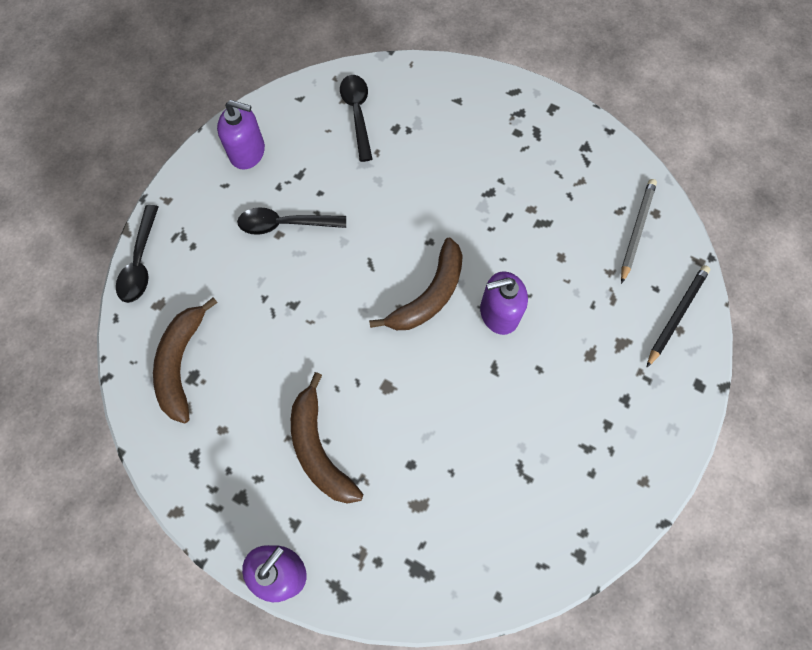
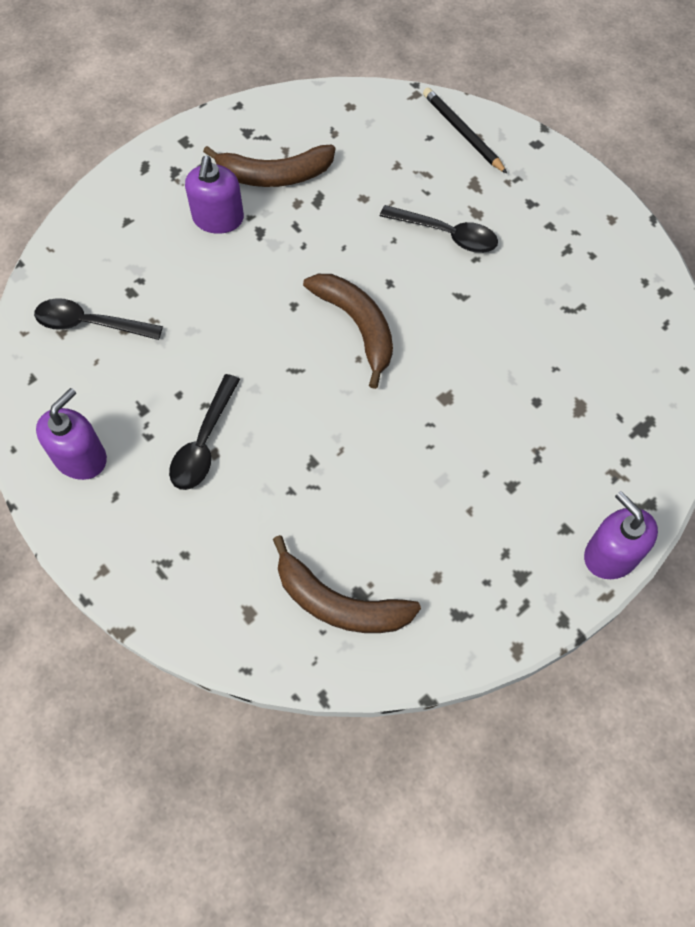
camera: 70 degrees left, 5 degrees down
black spoon [116,205,158,303] -> black spoon moved to [380,205,498,253]
brown banana [291,372,363,504] -> brown banana moved to [203,145,335,187]
purple soap dispenser [480,271,528,335] -> purple soap dispenser moved to [185,156,244,234]
grey pencil [621,179,657,284] -> none

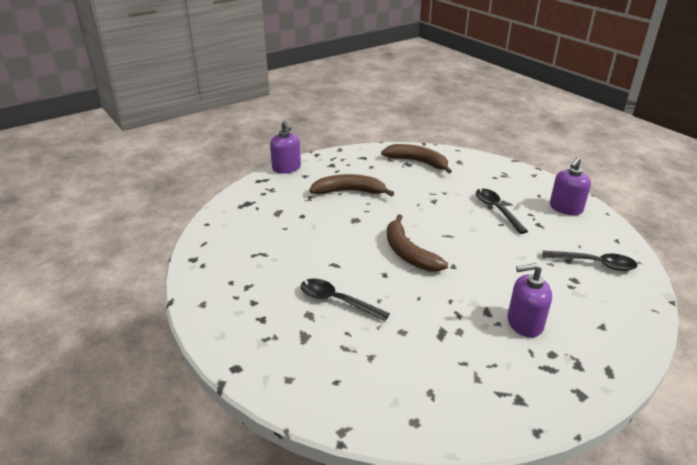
camera: 175 degrees left, 30 degrees down
black spoon [169,374,240,490] -> black spoon turned 45 degrees counterclockwise [476,189,528,234]
purple soap dispenser [185,156,244,234] -> purple soap dispenser turned 105 degrees counterclockwise [508,263,552,338]
brown banana [203,145,335,187] -> brown banana moved to [309,174,394,197]
black pencil [423,88,507,174] -> none

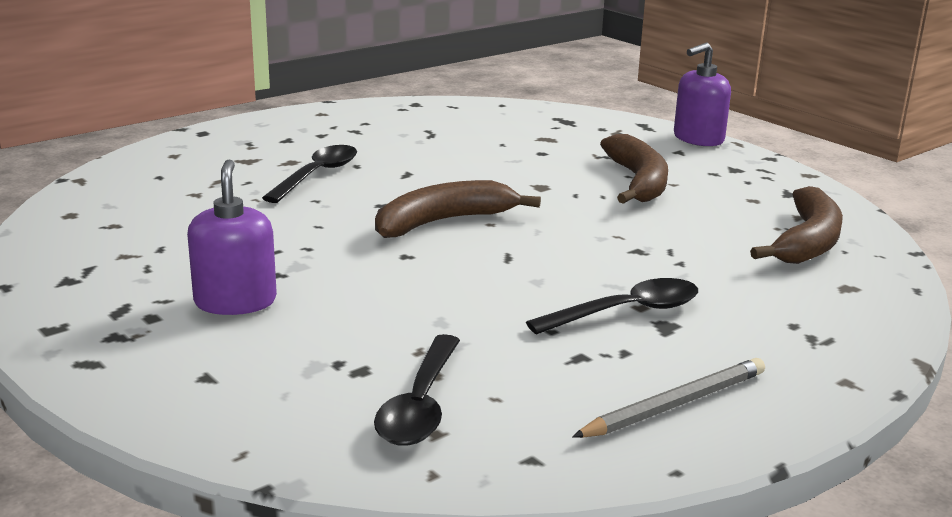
camera: 85 degrees right, 10 degrees down
purple soap dispenser [550,157,591,215] -> grey pencil [572,358,765,438]

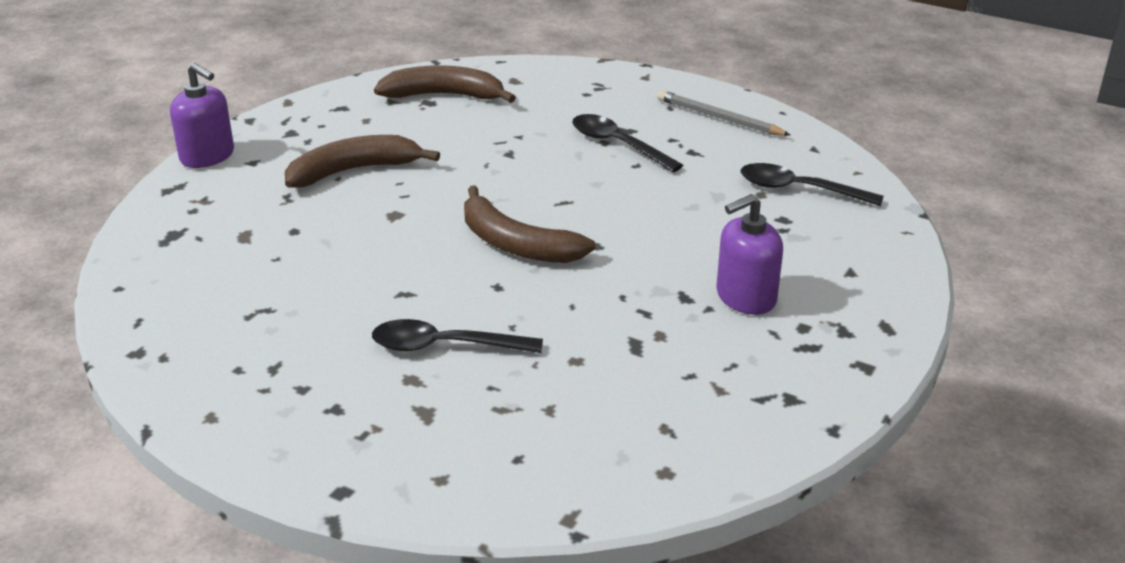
camera: 110 degrees left, 10 degrees up
black spoon [374,334,460,446] -> black spoon turned 150 degrees counterclockwise [741,163,884,206]

